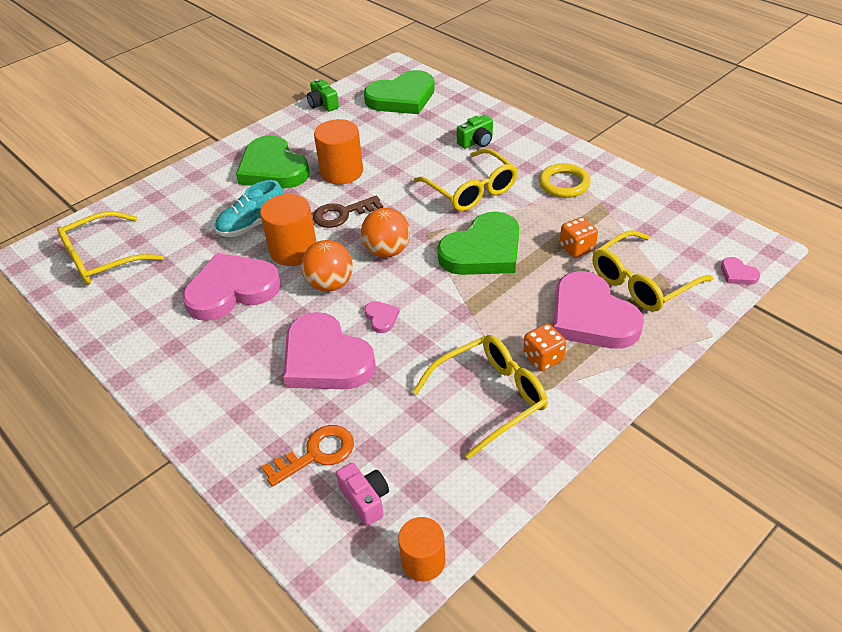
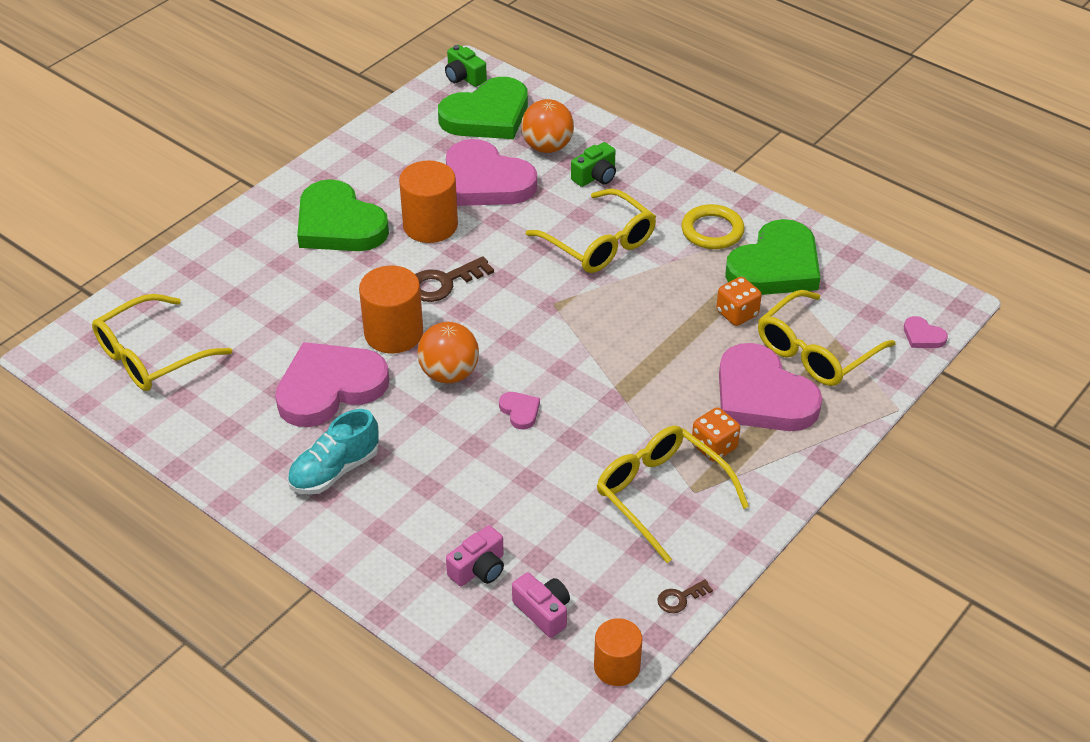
camera: 10 degrees left, 0 degrees up
turquoise shoe [215,180,284,237] -> turquoise shoe moved to [287,409,379,494]
orange key [261,425,354,487] -> pink camera [446,525,504,586]
pink heart [283,312,376,390] -> pink heart moved to [446,139,537,206]
green camera [307,79,339,112] -> green camera moved to [445,45,487,87]
orange ball [361,208,410,257] -> orange ball moved to [521,99,574,153]
yellow glasses [413,335,548,459] -> yellow glasses turned 90 degrees counterclockwise [597,426,749,563]
green heart [437,211,519,275] -> green heart moved to [725,219,820,295]
none -> brown key [657,579,713,613]

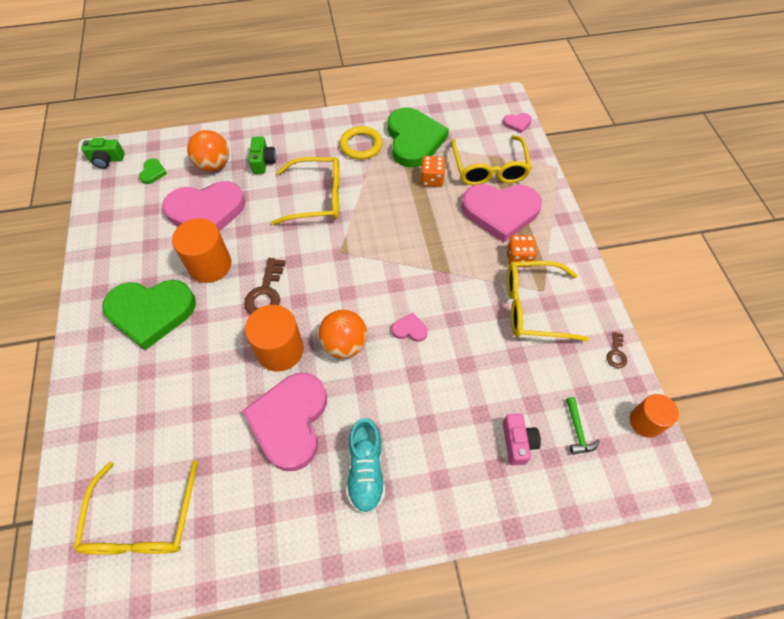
camera: 50 degrees left, 15 degrees up
green heart [438,77,528,139] -> green heart [139,158,167,184], size x0.40
pink camera [512,572,570,638] -> green hammer [566,397,600,455]

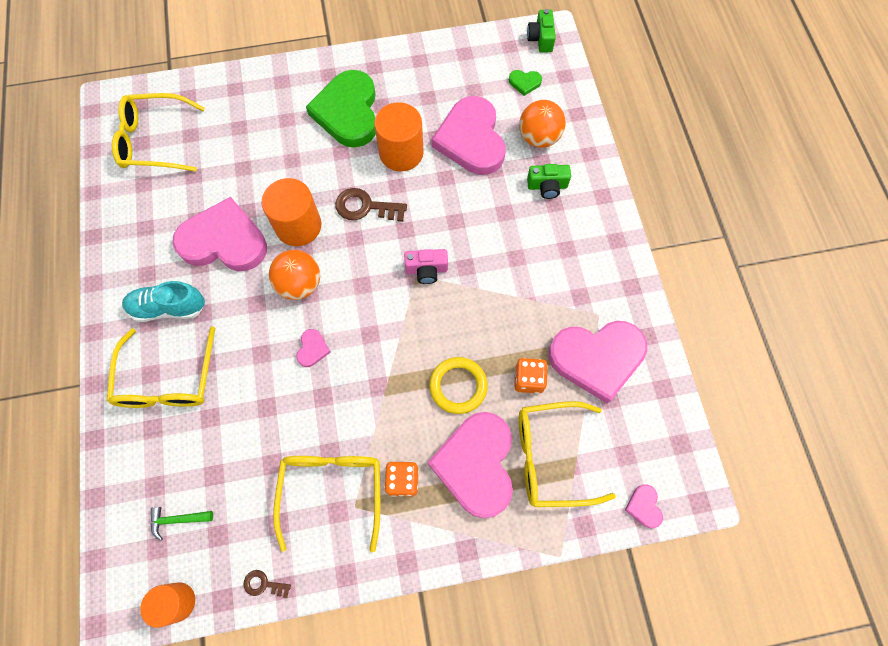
camera: 90 degrees right, 10 degrees up
yellow glasses [271,157,340,225] -> yellow glasses moved to [107,326,215,408]
yellow ring [340,126,383,160] -> yellow ring moved to [429,357,488,414]
green heart [388,107,449,168] -> pink heart [548,321,647,404]
pink camera [503,414,541,465] -> pink camera moved to [404,249,448,284]

